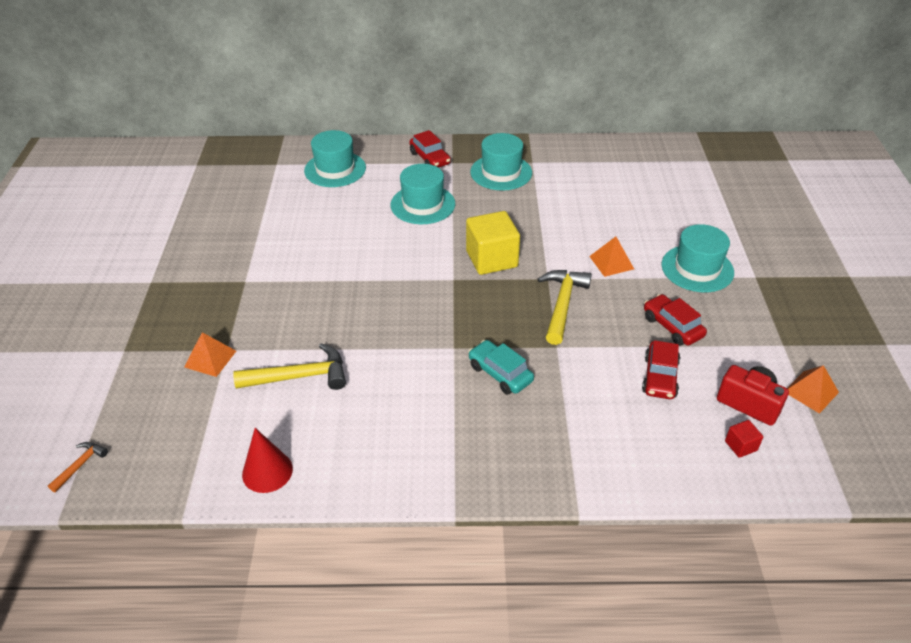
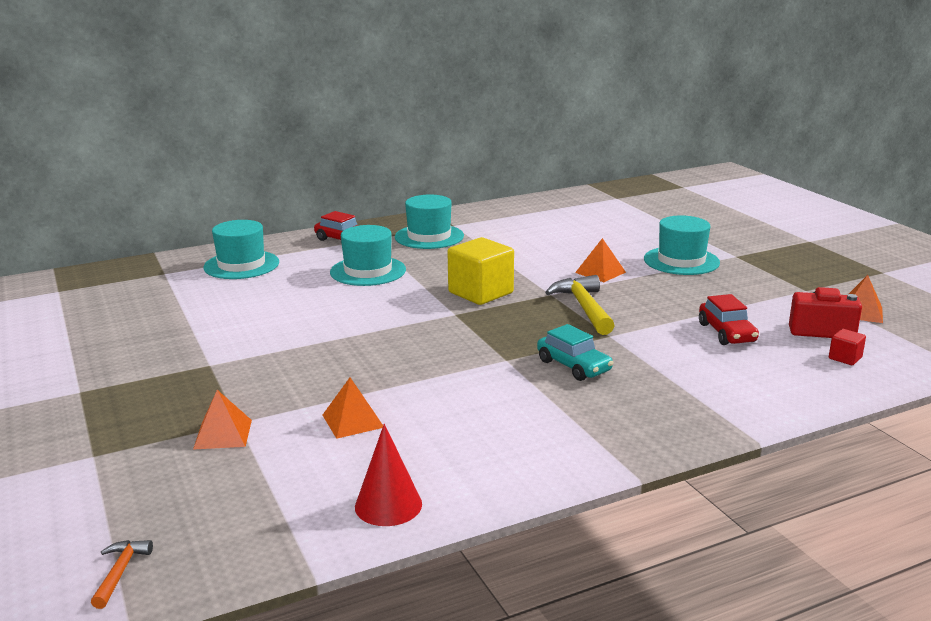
camera: 25 degrees left, 20 degrees down
yellow hammer [233,343,346,390] -> orange pyramid [323,377,383,439]
turquoise car [468,340,534,394] -> turquoise car turned 150 degrees counterclockwise [537,324,614,381]
red car [644,294,707,346] -> none

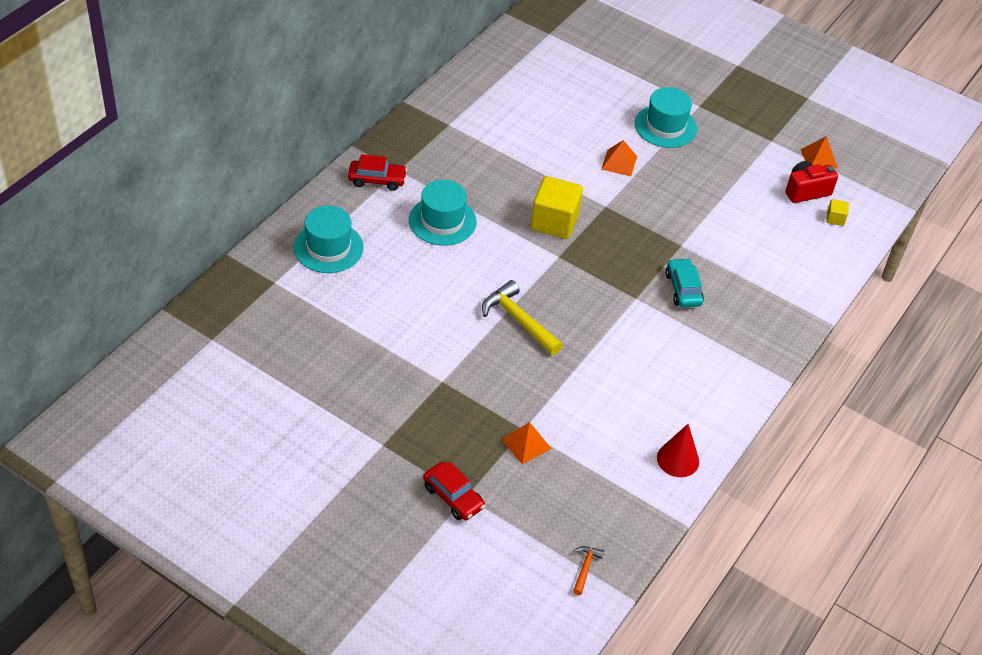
camera: 35 degrees left, 25 degrees up
orange hammer [91,540,153,609] -> orange hammer turned 45 degrees clockwise [573,546,604,595]
orange pyramid [323,377,383,439] -> none
turquoise hat [395,195,464,249] -> none
turquoise car [537,324,614,381] -> turquoise car turned 120 degrees counterclockwise [665,258,704,308]
yellow hammer [545,275,615,335] -> yellow hammer moved to [482,280,563,355]
red car [699,294,759,345] -> red car moved to [423,462,485,520]
red cube [829,329,866,365] -> yellow cube [826,199,849,226]

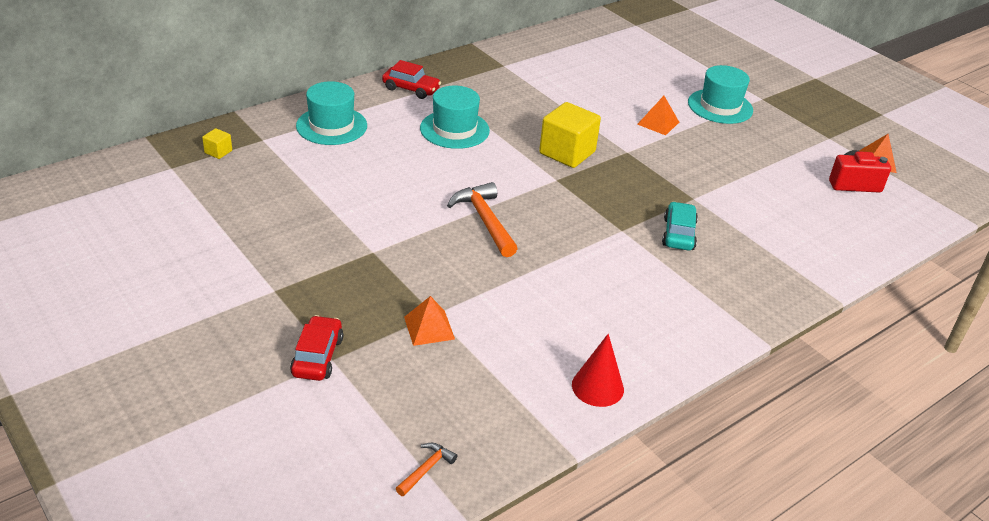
camera: 20 degrees right, 10 degrees down
red car [423,462,485,520] -> red car turned 150 degrees counterclockwise [290,315,343,381]
yellow hammer [482,280,563,355] -> orange hammer [447,182,518,257]
yellow cube [826,199,849,226] -> yellow cube moved to [202,128,232,159]

